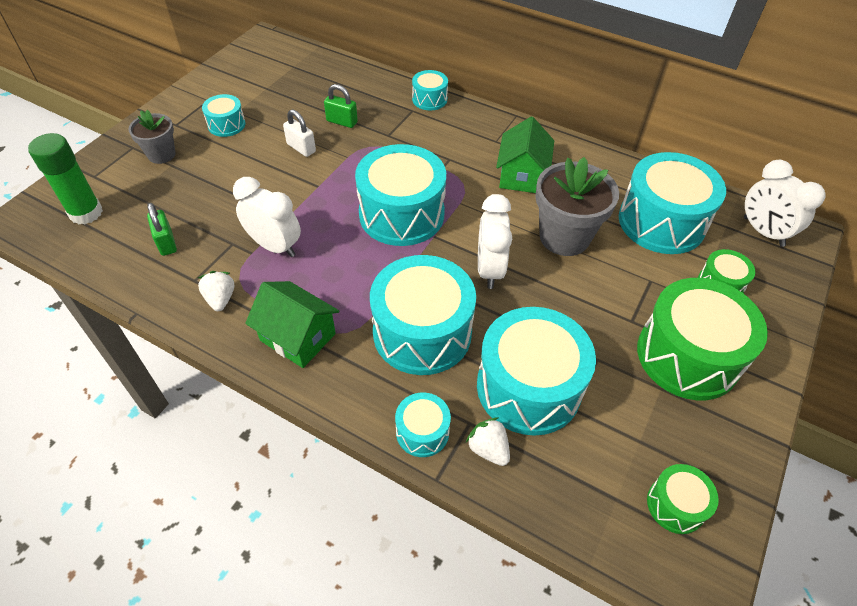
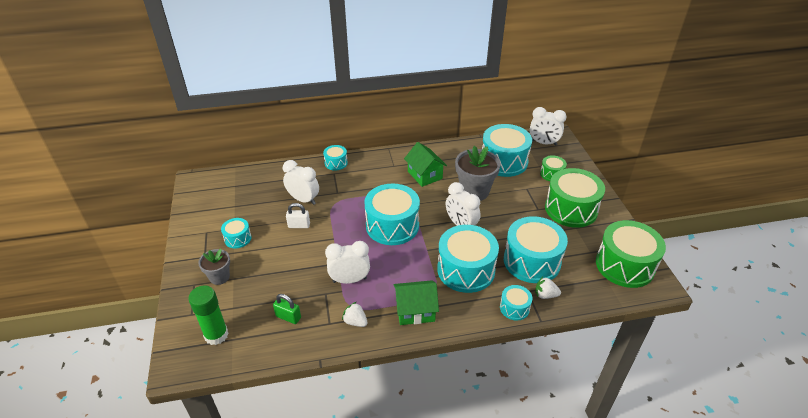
camera: 40 degrees left, 10 degrees down
green padlock [324,84,358,128] -> white clock [283,160,319,205]
green drum [647,464,719,534] -> green drum [596,220,666,288], size x2.06

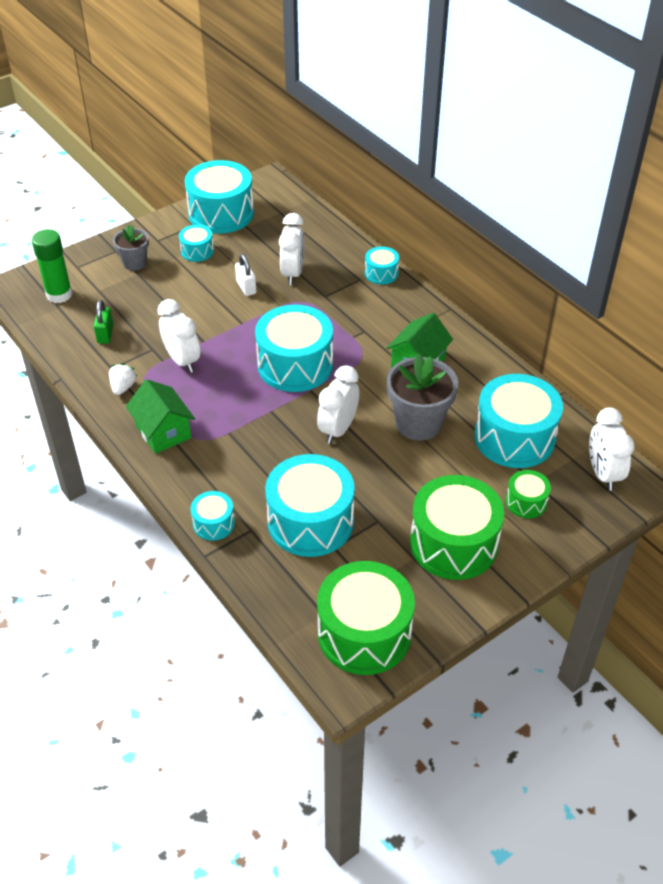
camera: 65 degrees right, 5 degrees up
turquoise drum [437,225,499,293] -> turquoise drum moved to [185,160,254,234]
white strawberry [535,277,561,299] -> none

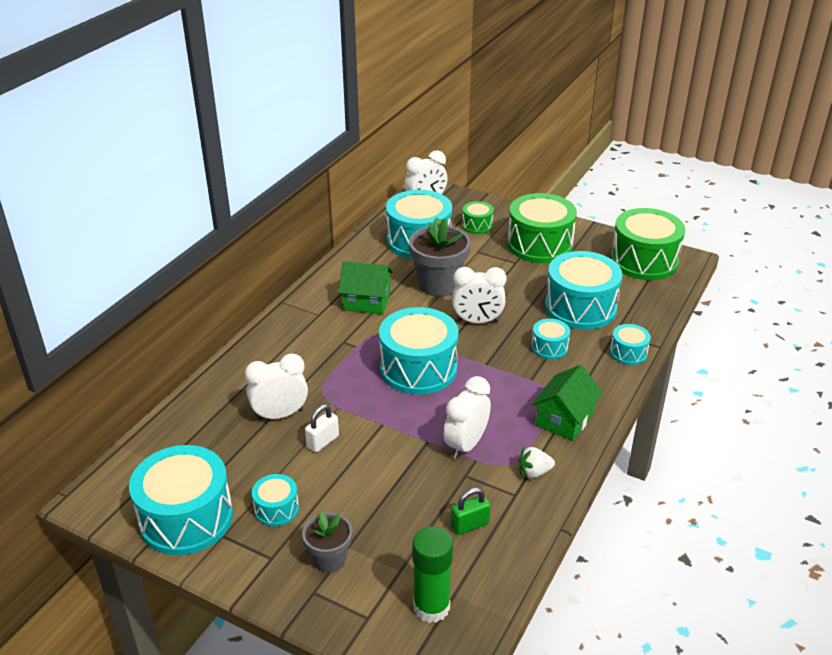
camera: 115 degrees left, 10 degrees down
turquoise drum [365,246,399,285] -> turquoise drum moved to [531,318,570,359]

